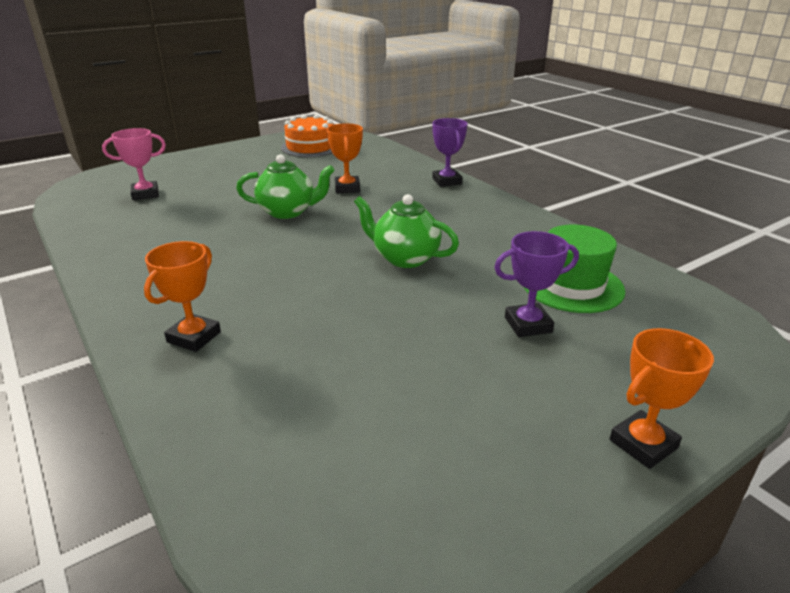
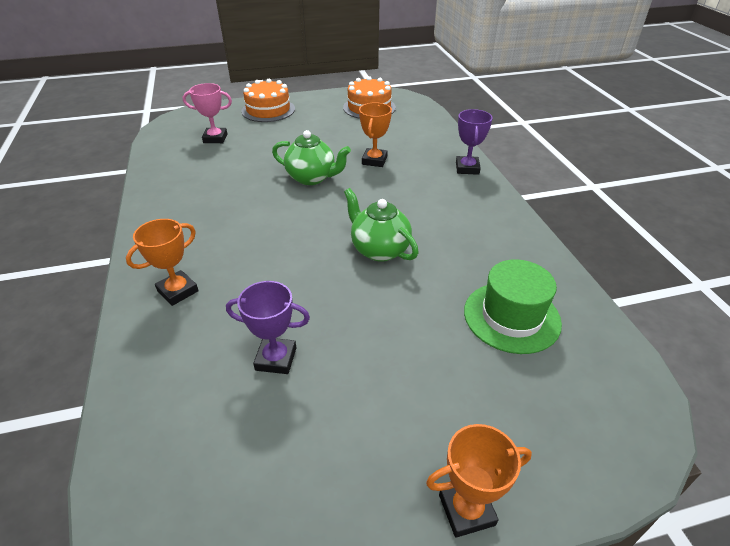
camera: 20 degrees right, 10 degrees up
purple trophy [494,231,579,337] -> purple trophy moved to [226,281,310,374]
none -> orange cake [241,79,295,122]

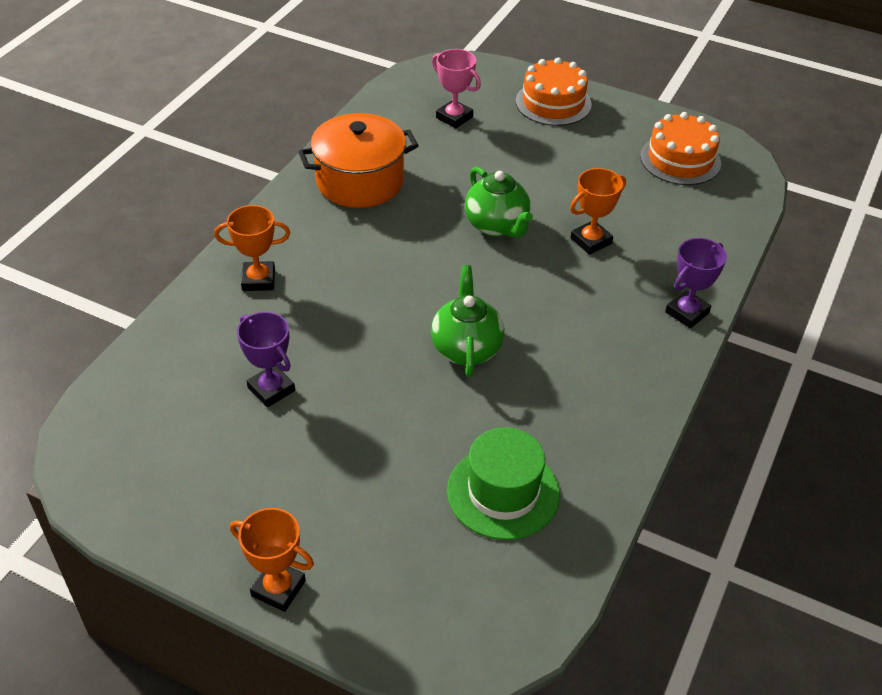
camera: 40 degrees right, 5 degrees up
none -> orange pot [298,113,419,208]

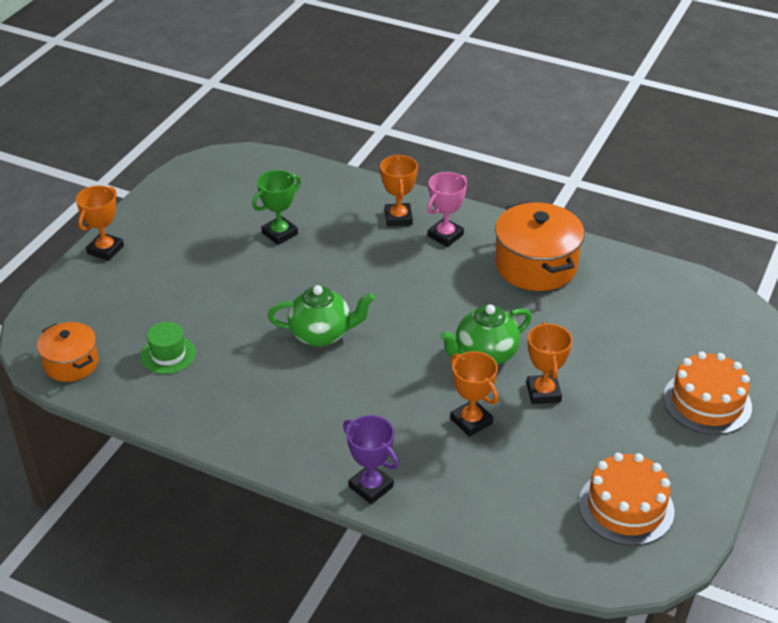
camera: 90 degrees right, 5 degrees down
purple trophy [237,312,295,407] -> green trophy [252,170,301,245]
pink trophy [432,49,481,128] -> pink trophy moved to [427,172,467,247]
green hat [447,427,560,540] -> green hat [141,322,196,374], size x0.62
none -> orange pot [37,322,99,382]
none -> orange trophy [527,322,572,404]

